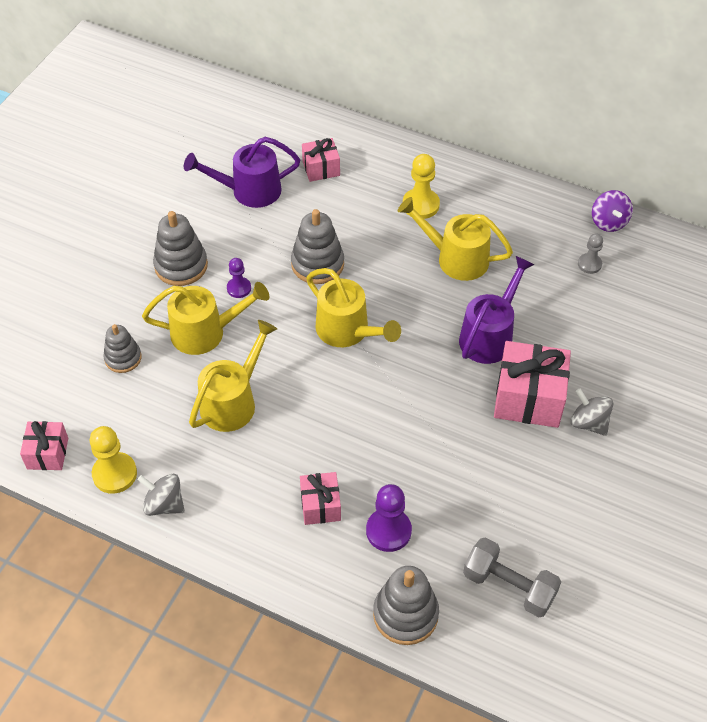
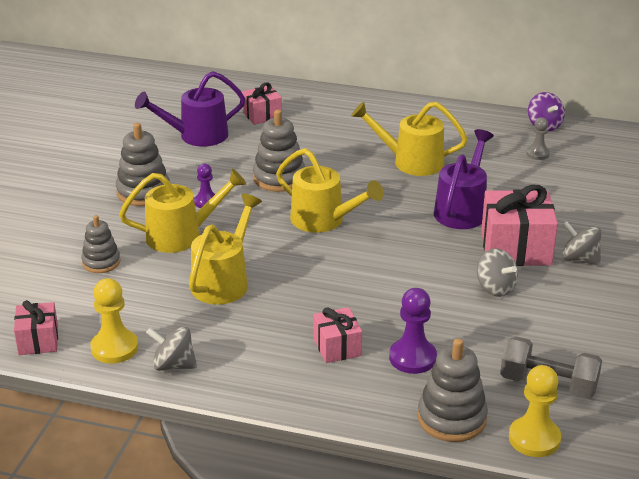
camera: 10 degrees left, 20 degrees down
yellow pawn [403,154,440,219] -> yellow pawn moved to [509,365,561,457]
none -> grey spinning top [477,248,518,297]

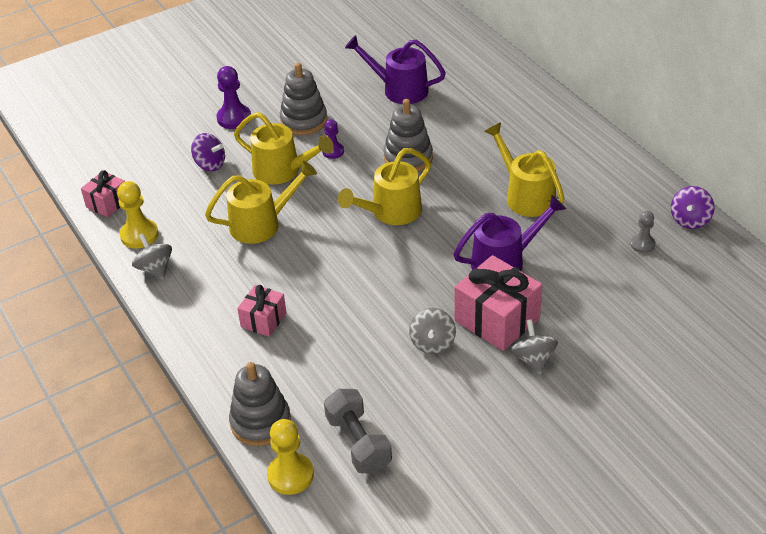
camera: 45 degrees right, 10 degrees up
grey stacking toy [81,215,121,273] -> purple spinning top [191,133,225,171]
pink gift [242,82,282,125] -> none
yellow watering can [276,148,384,233] -> yellow watering can turned 60 degrees clockwise [338,148,431,225]
purple pawn [389,288,437,374] -> purple pawn moved to [217,66,251,129]

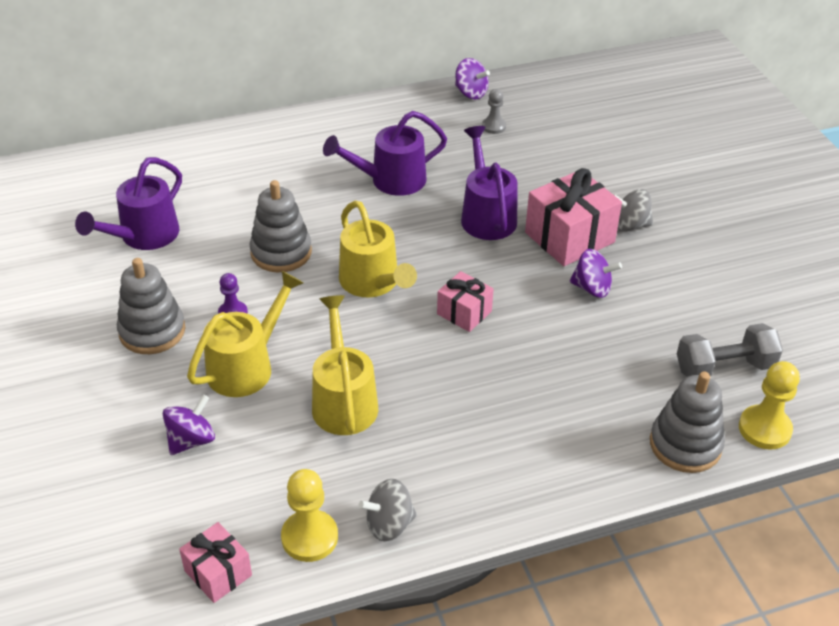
camera: 80 degrees left, 0 degrees up
purple pawn [217,66,251,129] -> none
pink gift [237,285,287,337] -> pink gift moved to [437,271,494,332]
grey spinning top [409,308,456,354] -> purple spinning top [569,249,622,298]
yellow watering can [484,122,565,217] -> purple watering can [323,111,447,196]

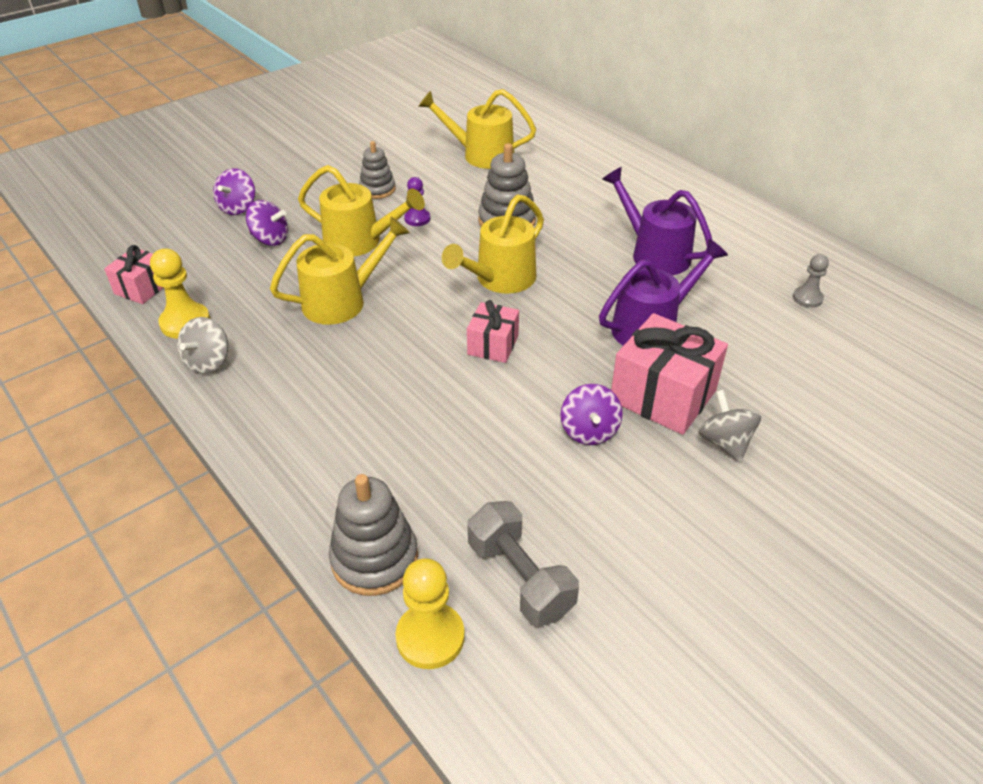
camera: 70 degrees right, 0 degrees up
purple watering can [75,157,182,250] -> yellow watering can [418,89,536,169]
grey stacking toy [117,258,185,354] -> grey stacking toy [359,141,395,199], size x0.65
grey spinning top [359,479,417,541] -> grey spinning top turned 120 degrees counterclockwise [177,317,228,374]
purple spinning top [455,58,490,99] -> purple spinning top moved to [213,168,255,215]

